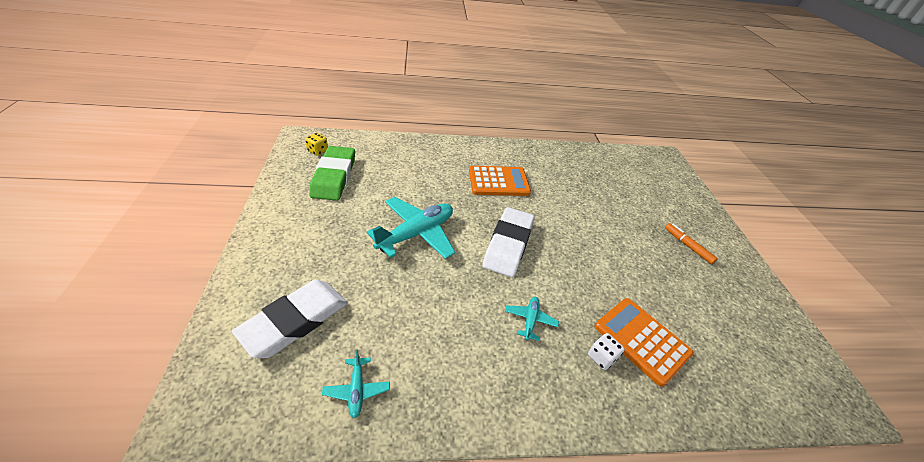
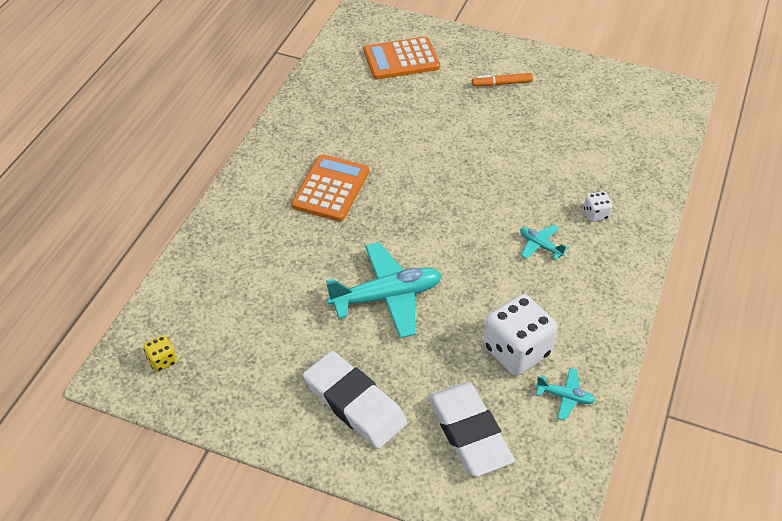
camera: 60 degrees left, 5 degrees up
green eraser [309,146,355,201] -> none
turquoise plane [367,197,455,259] -> turquoise plane turned 90 degrees clockwise [326,242,442,338]
white eraser [482,207,534,277] -> white eraser moved to [303,351,407,449]
orange calculator [595,298,694,387] -> orange calculator moved to [364,37,440,79]
none -> white dice [484,294,557,376]

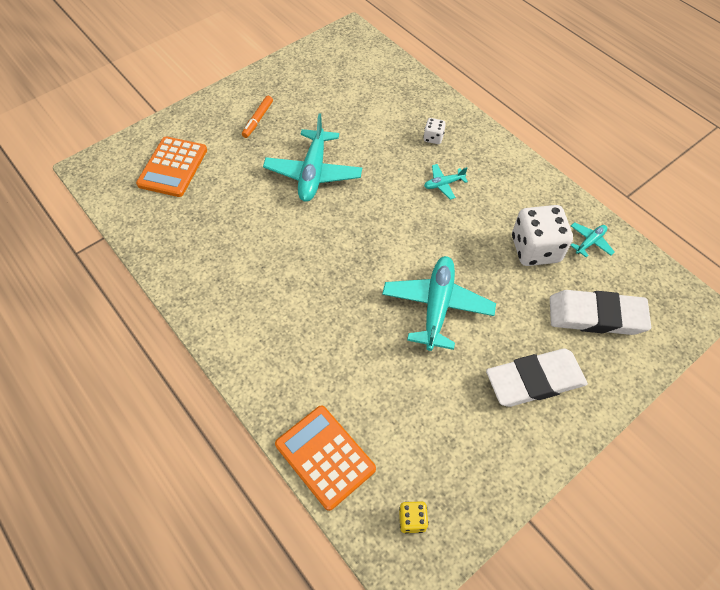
camera: 60 degrees left, 10 degrees up
orange calculator [291,154,369,221] -> orange calculator moved to [275,406,376,511]
none -> turquoise plane [263,113,362,202]

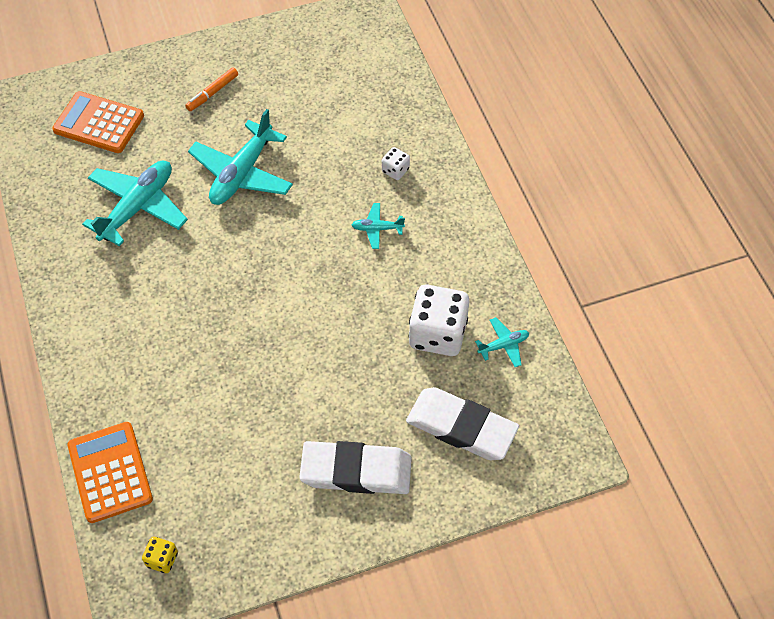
camera: 20 degrees right, 0 degrees up
orange calculator [136,137,207,197] -> orange calculator turned 75 degrees clockwise [52,91,144,153]
turquoise plane [382,256,496,351] -> turquoise plane moved to [82,161,188,246]

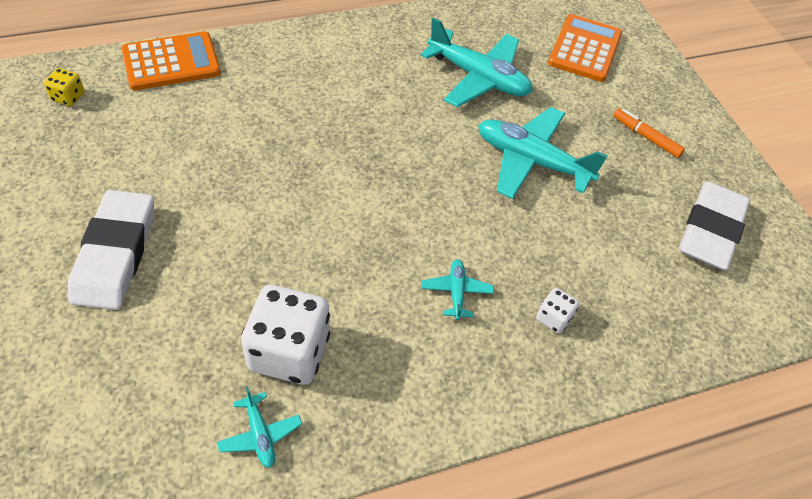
camera: 85 degrees right, 5 degrees down
white eraser [406,387,519,460] -> white eraser moved to [679,181,750,270]

